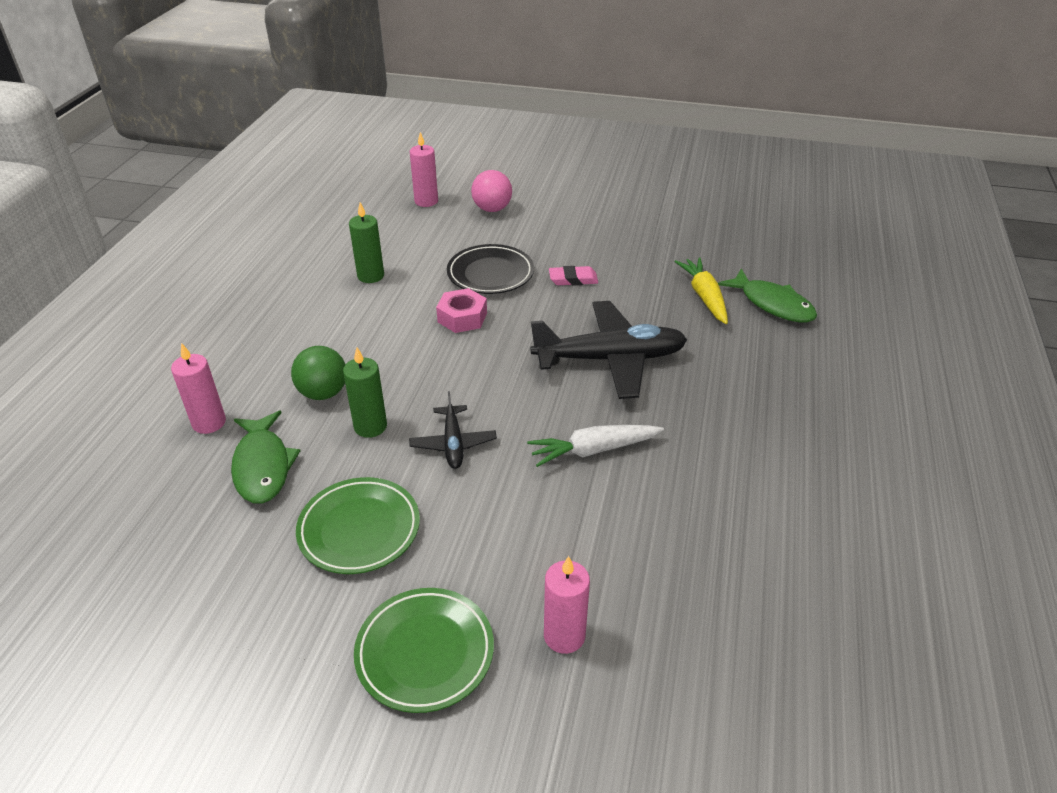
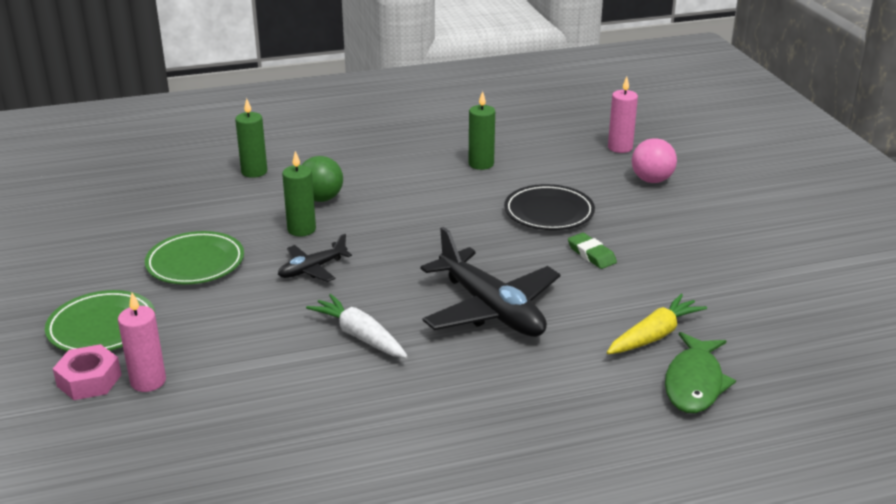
camera: 60 degrees right, 10 degrees down
pink candle [171,343,226,434] -> green candle [235,98,267,178]
green fish [231,411,301,504] -> none
pink nut [436,288,487,333] -> pink nut moved to [53,344,122,400]
pink eraser [549,266,598,285] -> green eraser [568,233,617,269]

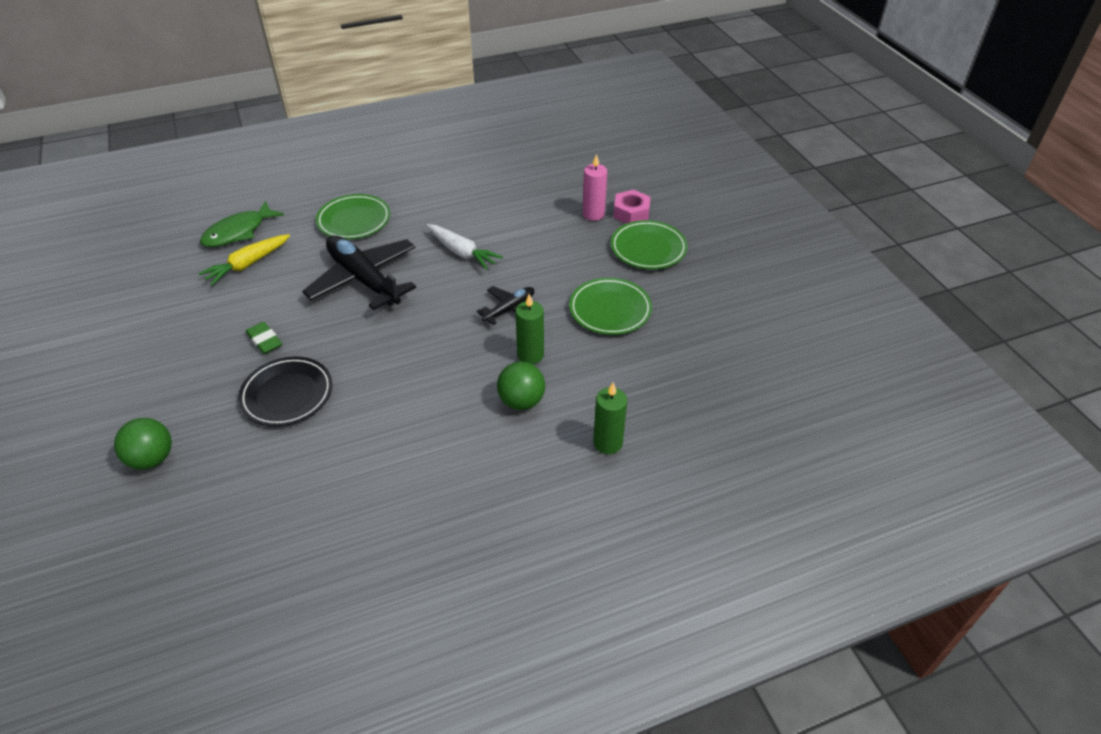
camera: 175 degrees right, 15 degrees up
green candle [468,91,495,170] -> none
pink candle [608,77,638,153] -> none
pink ball [632,138,677,183] -> green ball [114,418,172,469]
green fish [665,332,736,413] -> green fish turned 150 degrees counterclockwise [200,201,284,247]
none -> green plate [316,194,390,239]

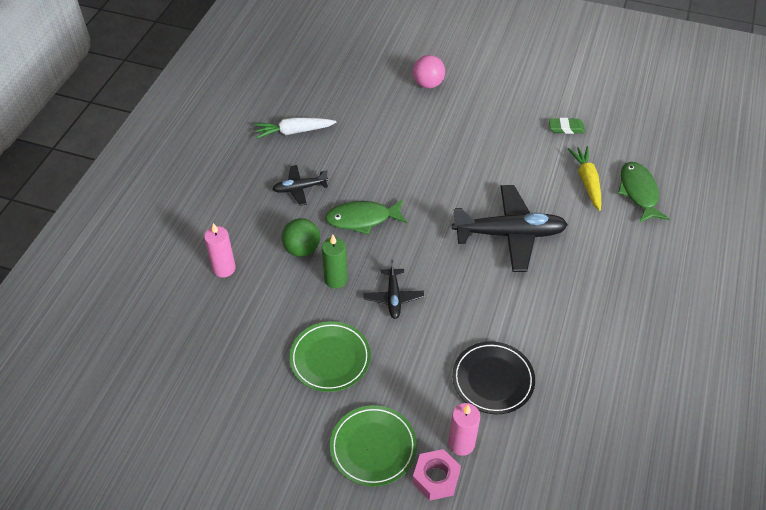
camera: 130 degrees right, 5 degrees up
green ball [114,418,172,469] -> pink ball [413,55,445,88]
black plate [238,357,332,426] -> black plate moved to [452,341,535,414]
green eraser [246,322,282,354] -> green eraser moved to [549,118,585,134]
green plate [316,194,390,239] -> none
white carrot [426,224,503,270] -> white carrot moved to [254,117,337,139]
green candle [593,383,627,454] -> pink candle [204,223,236,277]
none -> black plane [272,165,328,206]
none -> green fish [325,199,407,235]

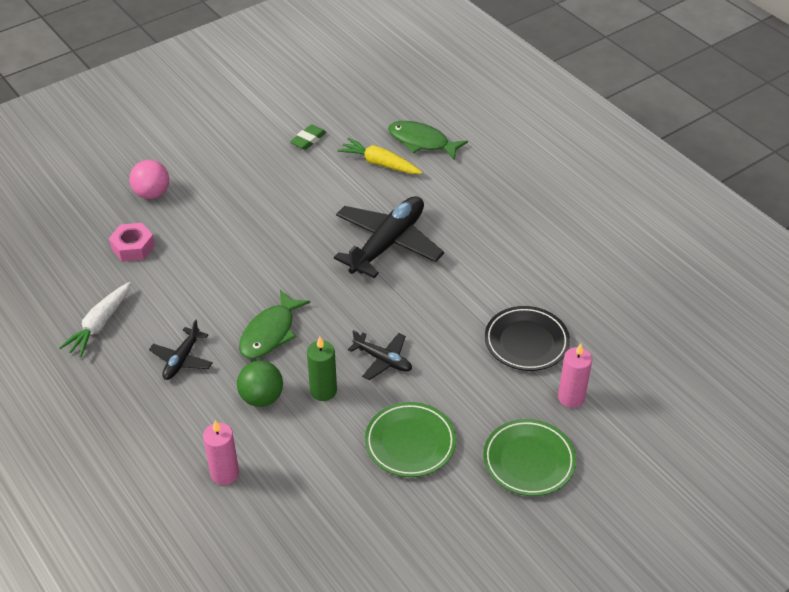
camera: 55 degrees left, 5 degrees down
pink nut [413,449,461,501] -> pink nut moved to [109,223,155,262]

